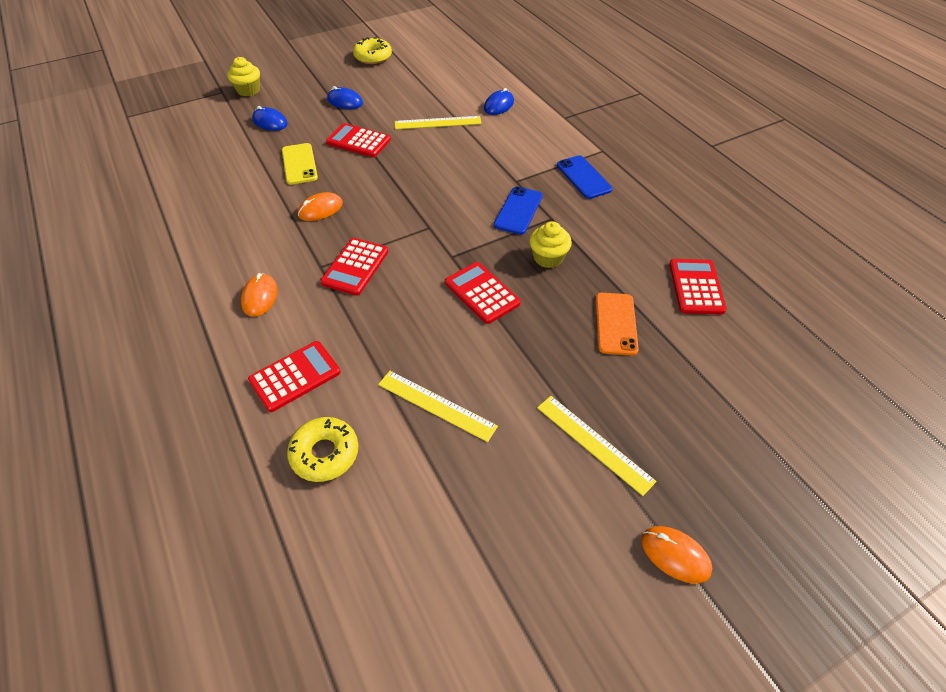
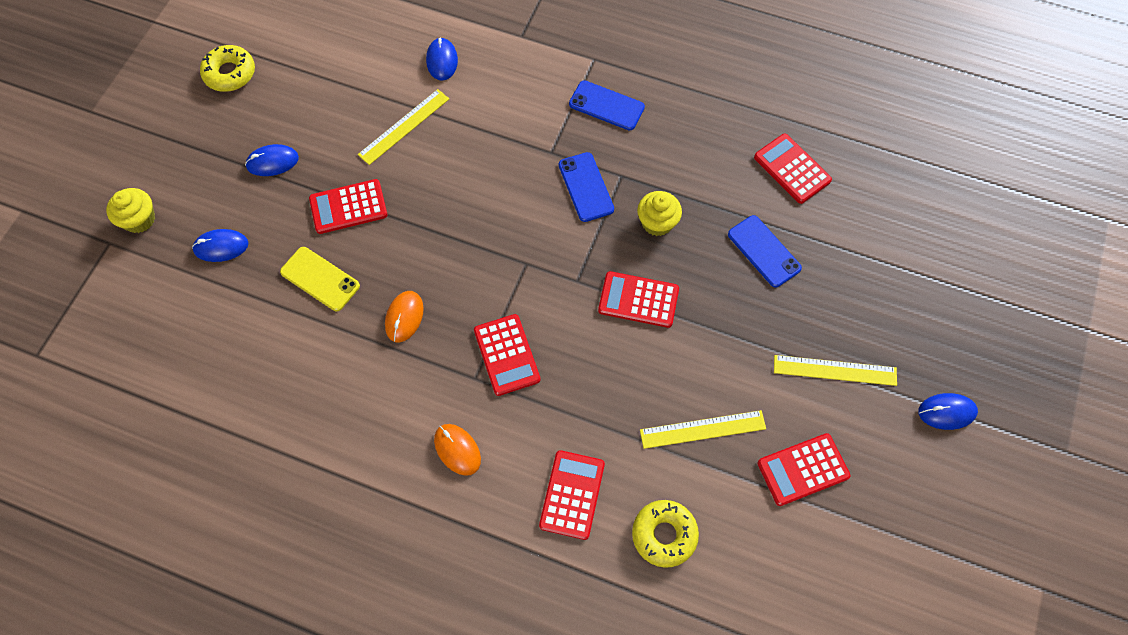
camera: 40 degrees left, 15 degrees up
orange phone [596,293,639,355] -> blue phone [728,215,802,287]
orange mouse [641,526,712,584] -> blue mouse [918,393,978,430]
none -> red calculator [757,433,851,506]

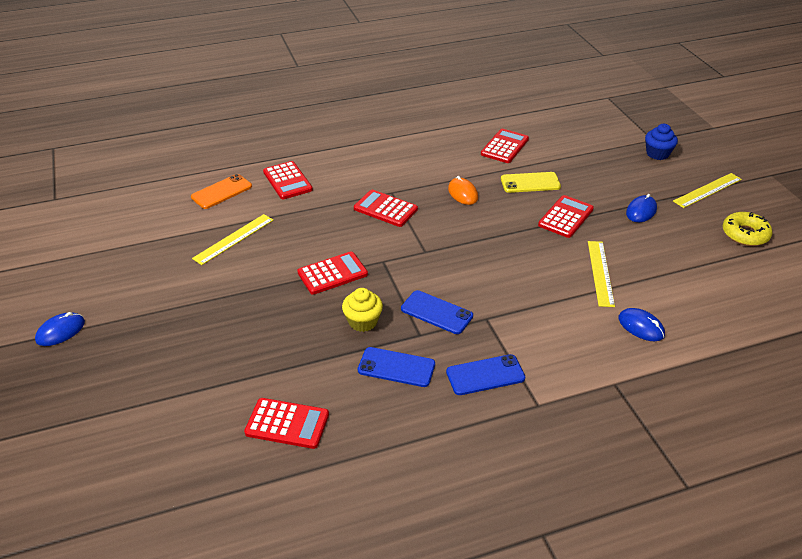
camera: 140 degrees right, 25 degrees down
yellow cupcake [106,188,155,233] -> blue cupcake [645,124,678,160]
blue mouse [192,229,248,262] -> none
orange mouse [434,424,481,476] -> none
yellow donut [632,500,699,568] -> orange phone [191,174,252,209]
blue phone [728,215,802,287] -> blue phone moved to [358,347,435,387]
red calculator [757,433,851,506] -> red calculator moved to [481,129,529,163]
yellow ruler [774,355,897,386] -> yellow ruler moved to [673,173,742,208]

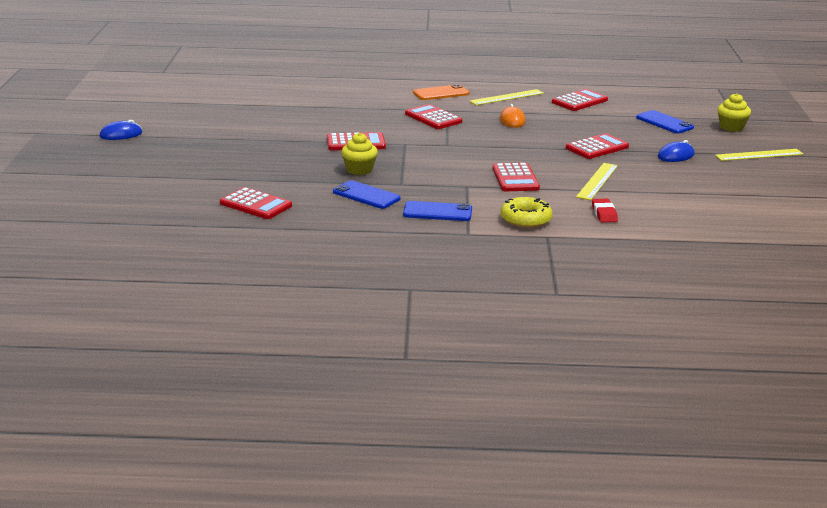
camera: 20 degrees right, 15 degrees down
orange phone [191,174,252,209] -> orange phone moved to [413,84,470,100]
yellow ruler [192,214,273,265] -> yellow ruler moved to [470,89,544,105]
red calculator [263,161,313,199] -> red calculator moved to [492,163,540,191]
blue phone [401,290,473,334] -> blue phone moved to [636,110,694,133]
yellow phone [501,172,561,193] -> none
blue mouse [618,308,665,341] -> red eraser [592,199,618,222]
blue cupcake [645,124,678,160] -> yellow cupcake [717,93,751,132]
yellow donut [723,212,773,246] -> yellow donut moved to [501,197,553,228]

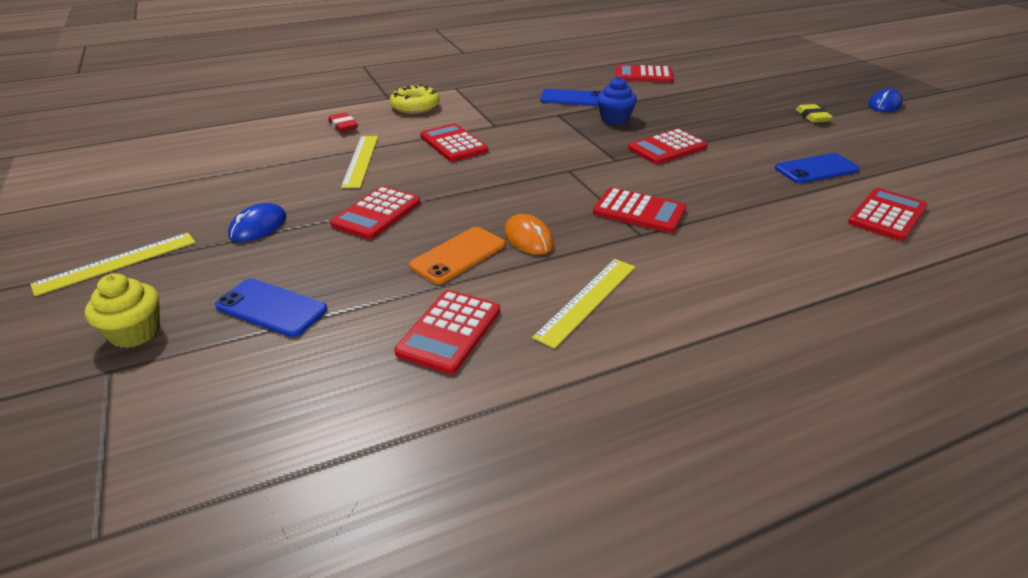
camera: 155 degrees right, 10 degrees up
yellow cupcake [341,133,378,175] -> blue cupcake [597,77,637,125]
blue phone [403,201,472,221] -> blue phone moved to [775,153,860,183]
orange phone [413,84,470,100] -> orange phone moved to [409,227,505,284]
none -> yellow eraser [795,104,833,123]
none -> red calculator [848,188,927,241]

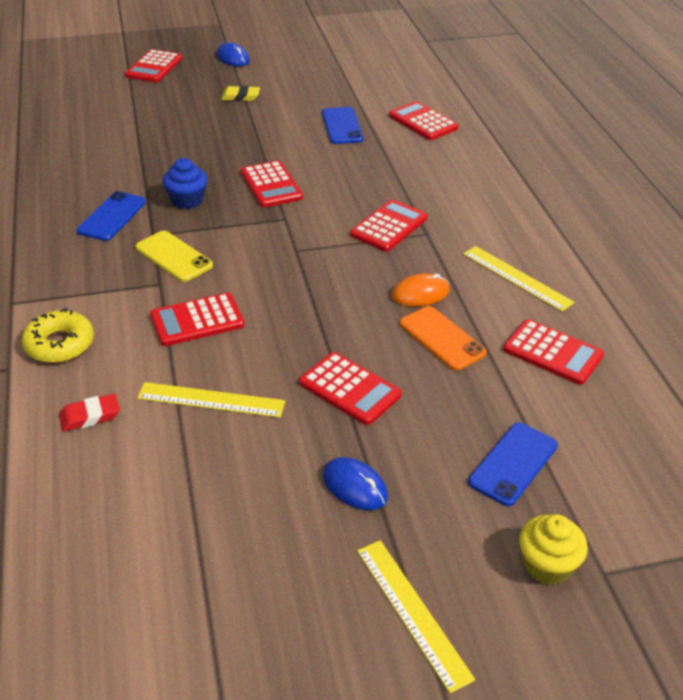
camera: 80 degrees left, 5 degrees up
red calculator [616,65,674,83] -> red calculator moved to [125,49,182,83]
none -> yellow phone [135,231,213,282]

